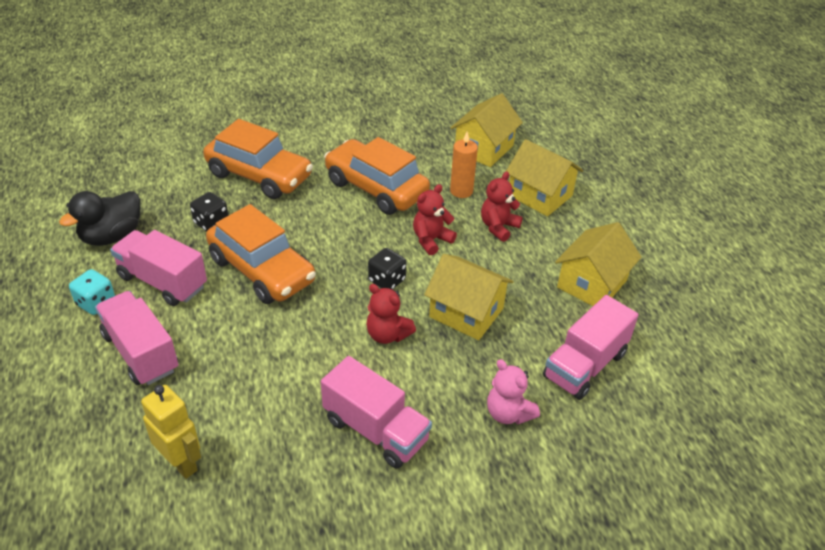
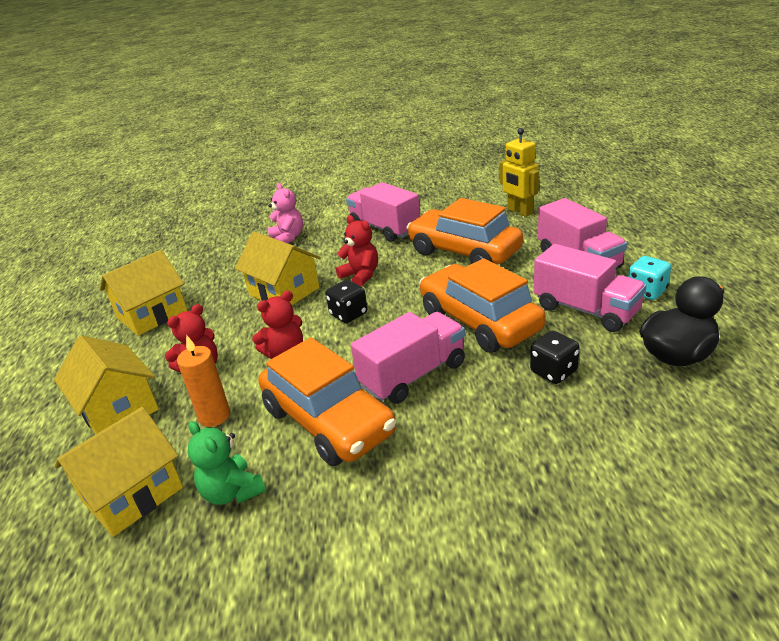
camera: 165 degrees left, 10 degrees down
orange car [203,119,313,199] -> orange car moved to [406,198,523,264]
pink truck [543,295,639,400] -> pink truck moved to [351,312,465,404]
none -> green teddy bear [188,421,266,505]

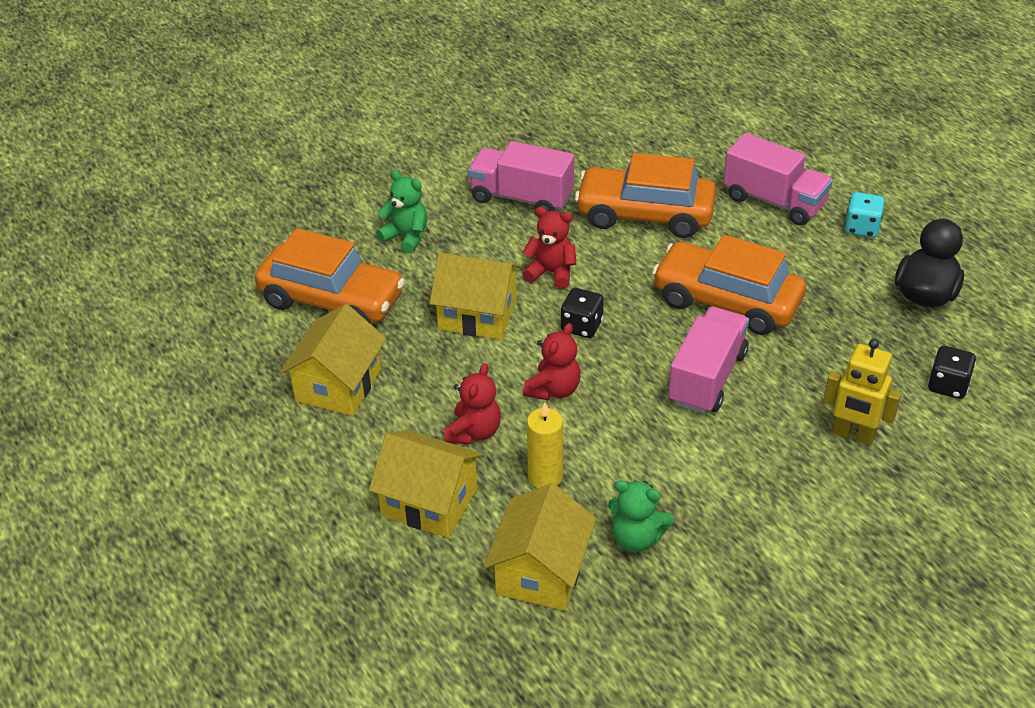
camera: 30 degrees left, 10 degrees up
orange candle [177,335,230,427] -> yellow candle [527,402,563,488]
orange car [259,337,396,466] -> orange car moved to [255,228,405,323]
pink teddy bear [268,183,303,243] -> green teddy bear [376,170,427,254]
yellow robot [500,128,539,217] -> yellow robot moved to [823,339,901,446]
black dice [530,331,580,384] -> black dice moved to [928,346,976,399]
pink truck [534,244,647,332] -> none

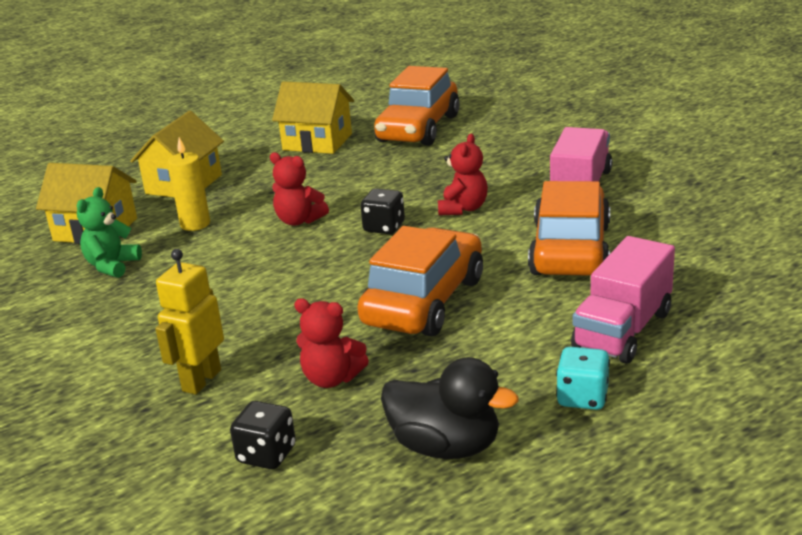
camera: 90 degrees right, 15 degrees down
green teddy bear [376,170,427,254] -> none
yellow house [430,253,522,340] -> none
red teddy bear [444,363,501,444] -> red teddy bear moved to [294,299,369,388]
pink truck [668,307,749,414] -> none

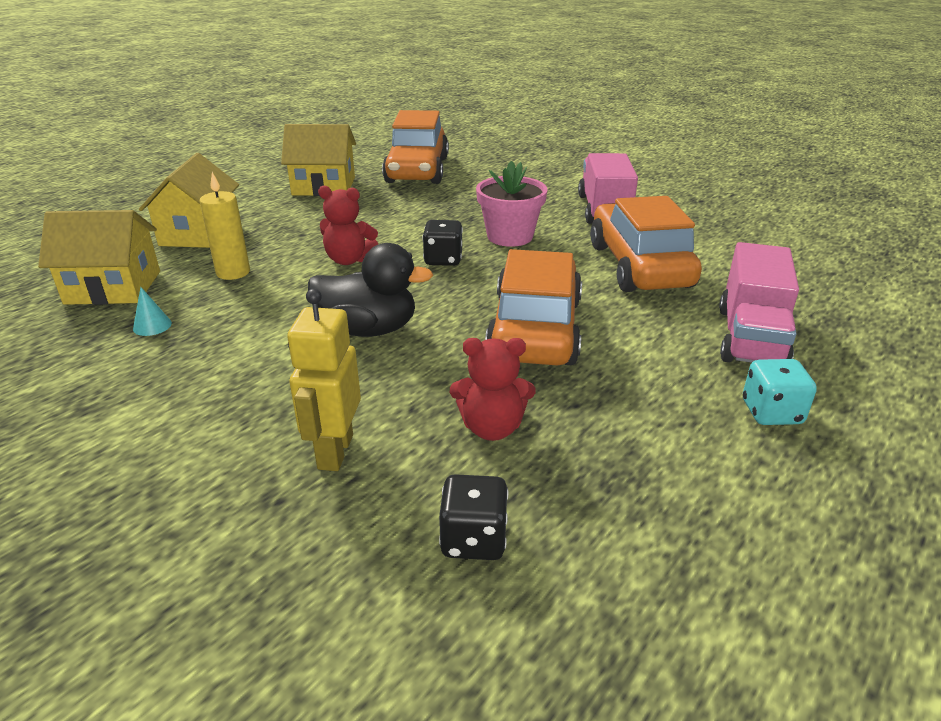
camera: 20 degrees left, 5 degrees up
green teddy bear [77,187,142,278] -> turquoise cone [133,287,172,336]
black duck [381,357,518,459] -> black duck moved to [308,243,433,337]
red teddy bear [438,134,488,215] -> pink flower pot [476,161,547,247]

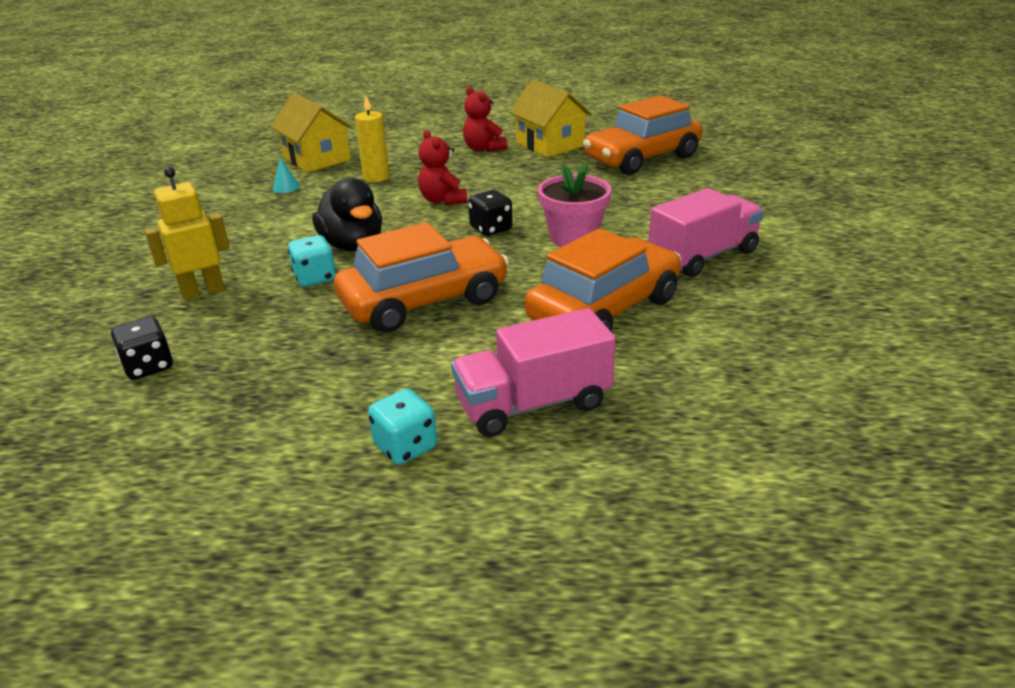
camera: 55 degrees right, 0 degrees up
yellow house [139,153,239,248] -> none
red teddy bear [450,338,536,441] -> red teddy bear moved to [463,86,507,152]
none -> turquoise dice [288,235,336,287]

